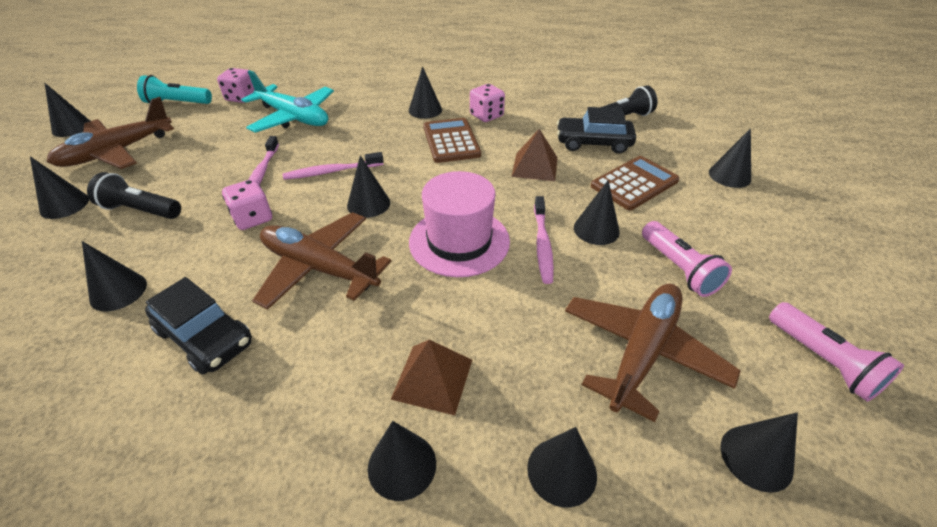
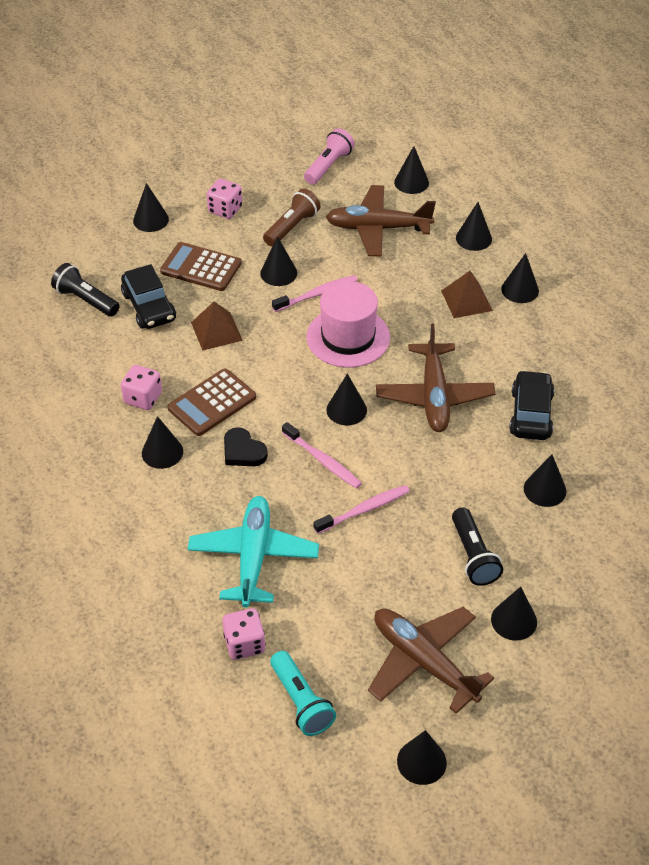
camera: 120 degrees left, 5 degrees up
brown plane [47,97,174,169] -> brown plane turned 150 degrees counterclockwise [368,607,494,714]
pink dice [222,179,272,230] -> pink dice moved to [207,179,242,219]
pink flashlight [642,221,732,297] -> brown flashlight [263,189,321,246]
none -> black heart [224,427,268,466]

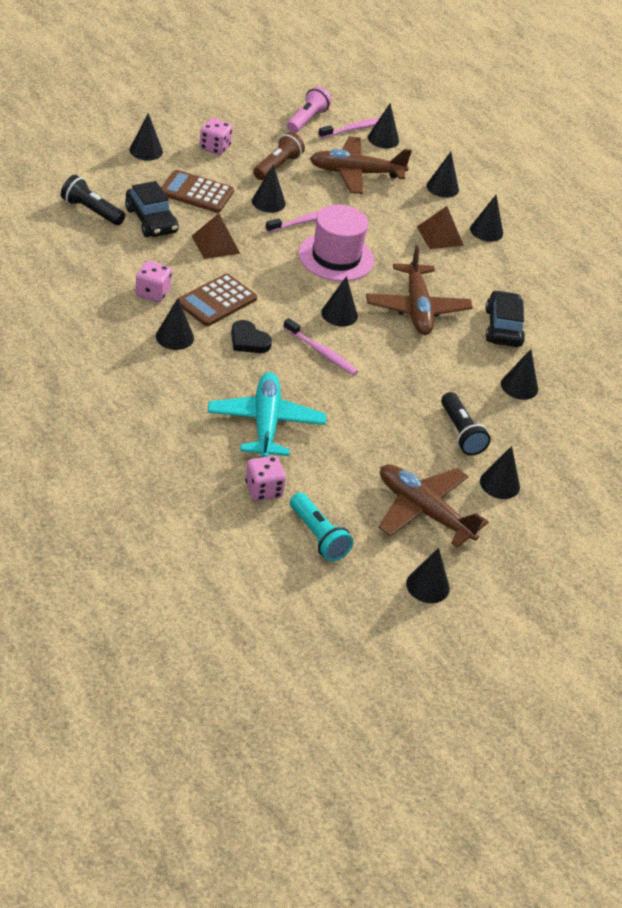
camera: 10 degrees left, 5 degrees down
pink toothbrush [314,485,410,534] -> pink toothbrush moved to [318,118,379,139]

